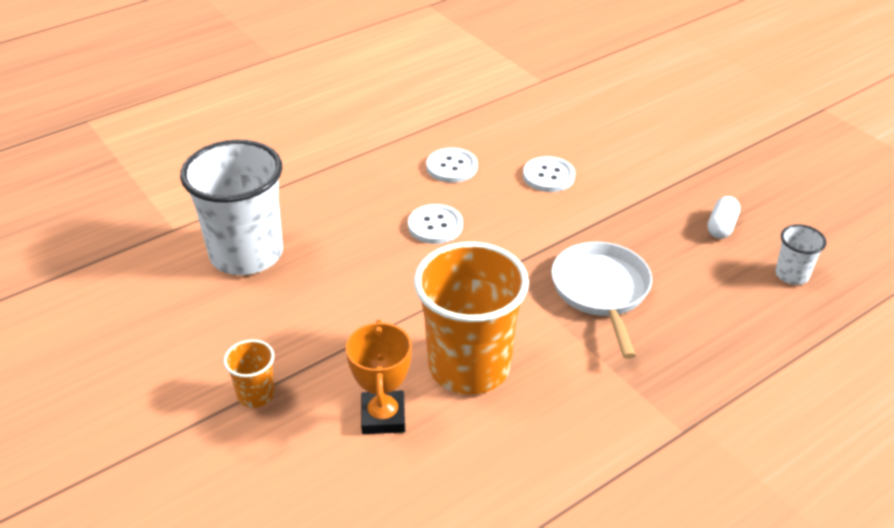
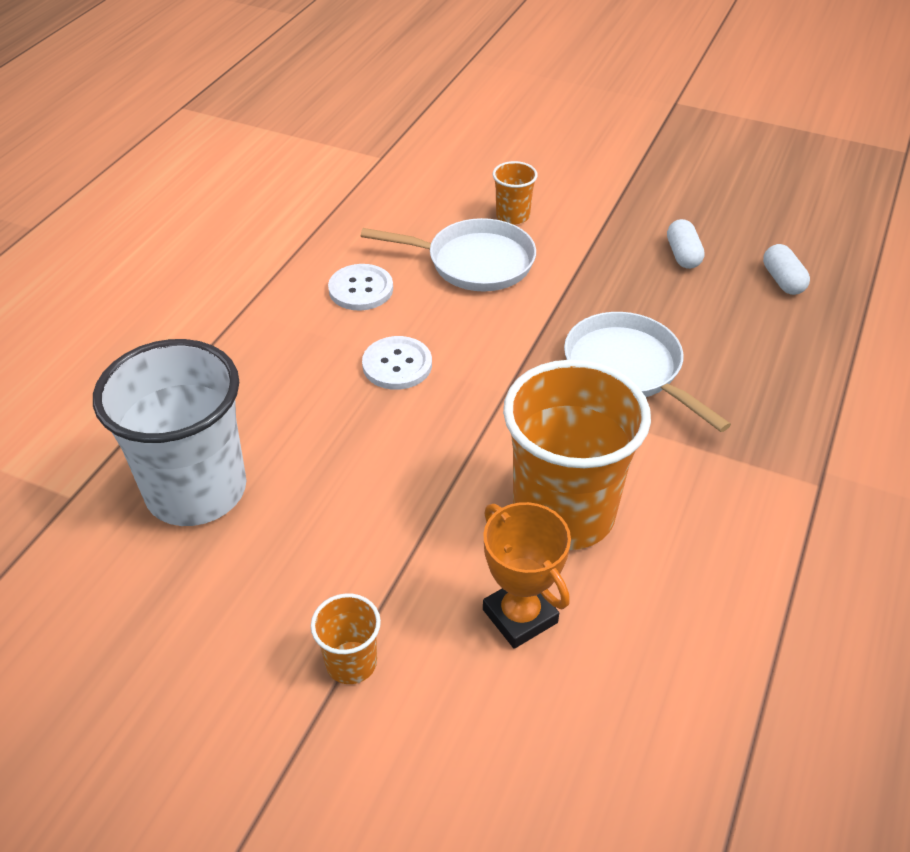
camera: 30 degrees left, 5 degrees up
white button [523,156,575,192] -> white pan [361,218,536,291]
white cup [775,224,827,285] -> white capsule [763,244,810,295]
none -> orange cup [493,161,538,225]

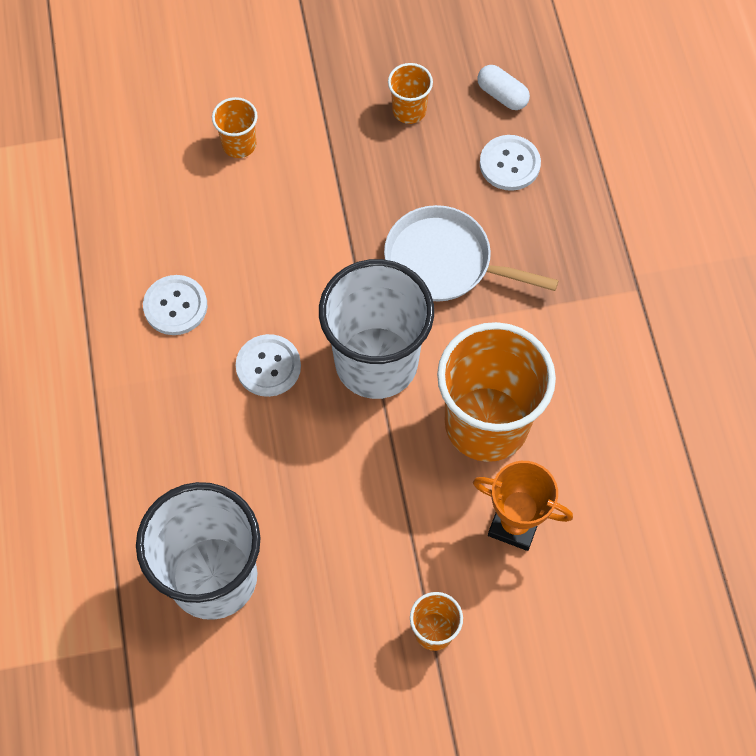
camera: 35 degrees left, 20 degrees up
white pan [361,218,536,291] -> none
white capsule [667,219,705,269] -> orange cup [388,63,433,124]
none -> white cup [319,259,434,399]
none -> white button [480,135,541,191]

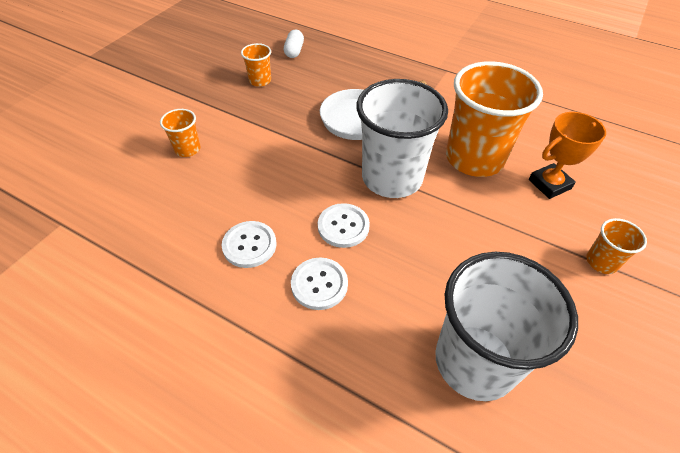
camera: 50 degrees left, 15 degrees down
white capsule [477,65,530,110] -> white capsule turned 75 degrees counterclockwise [284,30,304,58]
white button [480,135,541,191] -> white button moved to [291,258,348,310]

